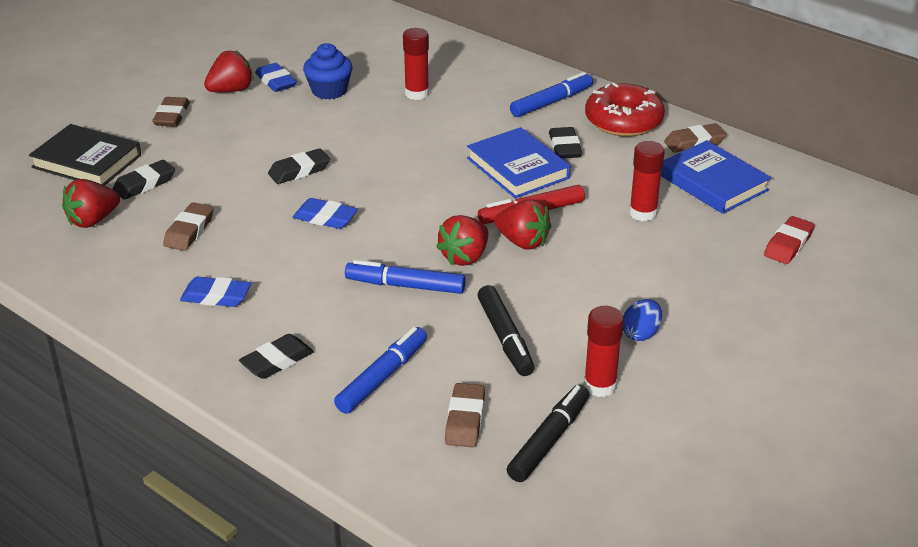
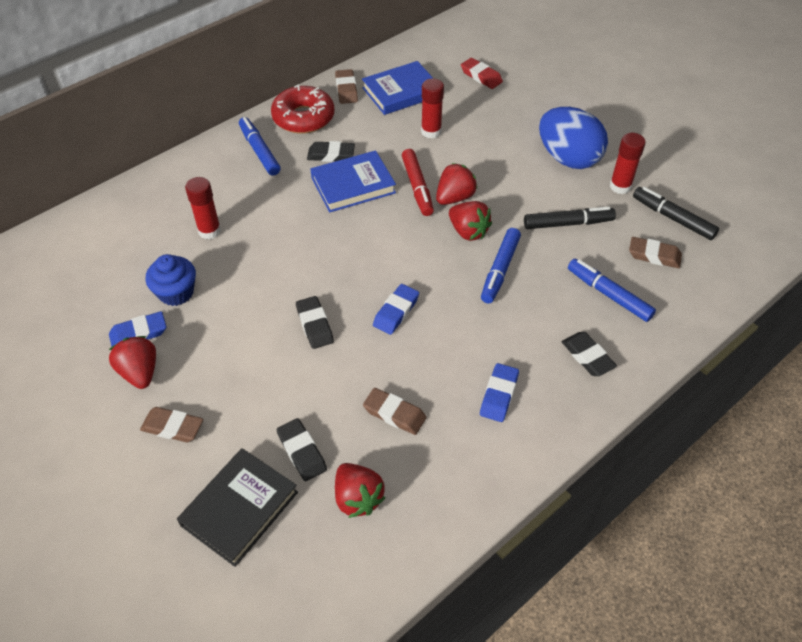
camera: 80 degrees left, 15 degrees up
blue egg [623,299,662,341] -> blue egg [539,107,608,169], size x2.19

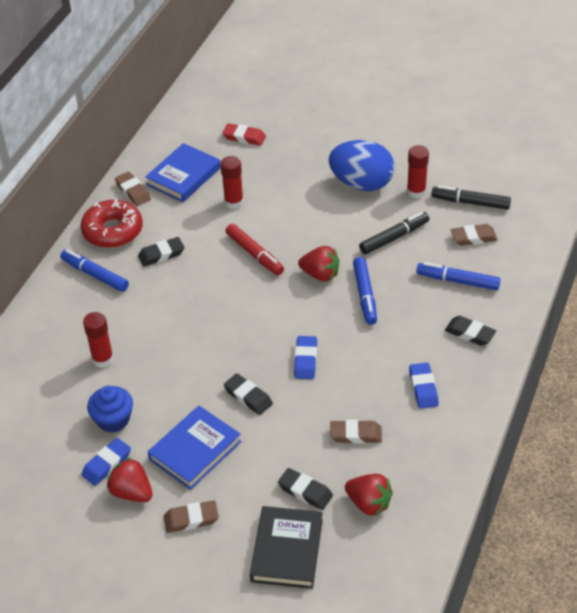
camera: 25 degrees left, 5 degrees down
blue book [311,150,396,213] -> blue book moved to [148,406,242,490]
red strawberry [436,163,477,205] -> none

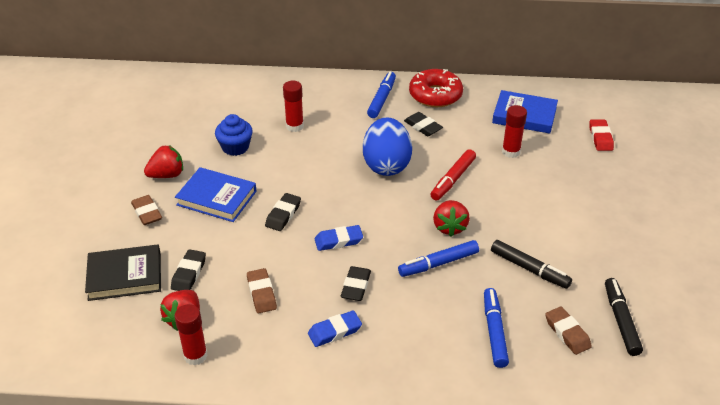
camera: 70 degrees right, 5 degrees down
blue eraser [81,438,131,486] -> none
red strawberry [107,457,153,502] -> red strawberry turned 45 degrees clockwise [144,145,183,178]
brown eraser [115,171,151,206] -> none
blue egg [329,140,395,191] -> blue egg moved to [363,117,412,176]
red glue stick [407,145,429,198] -> red glue stick moved to [174,304,208,365]
black eraser [445,316,496,346] -> black eraser moved to [341,266,371,301]

